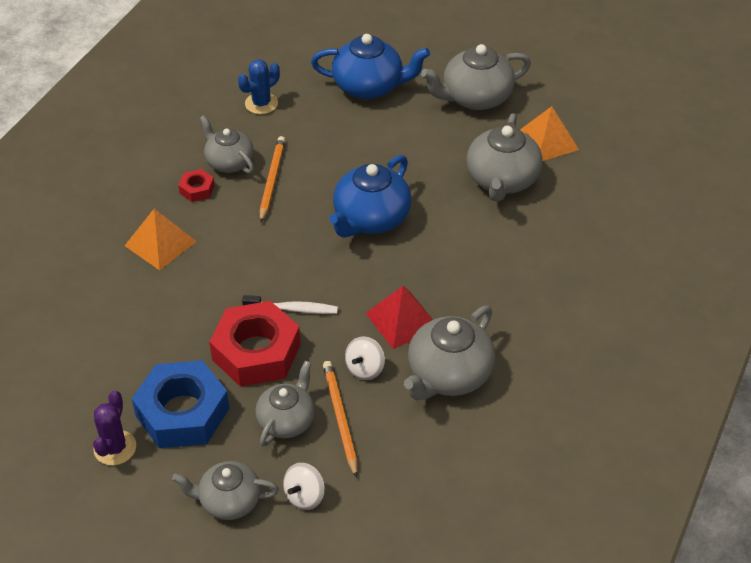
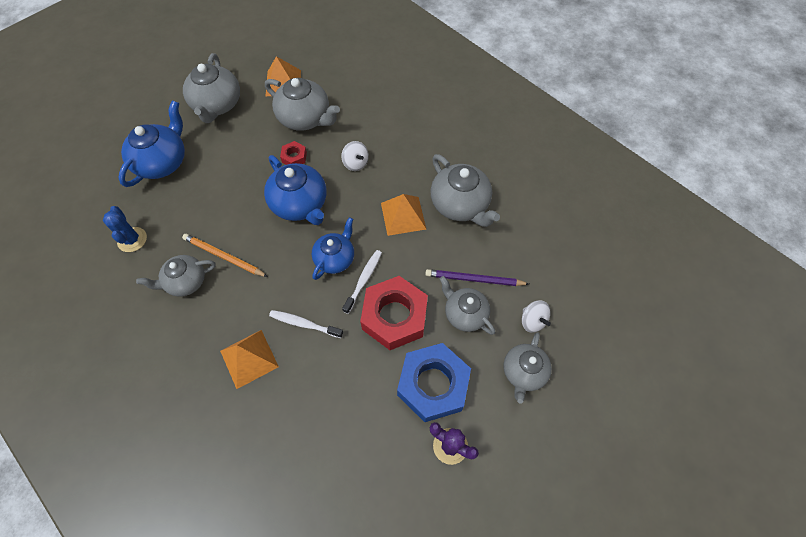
camera: 70 degrees left, 15 degrees up
red nut [178,169,215,202] -> red nut moved to [280,141,307,165]
orange pencil [323,361,357,478] -> purple pencil [425,269,529,286]
white spinning top [345,336,385,380] -> white spinning top moved to [341,141,369,171]
red pyramid [366,286,433,349] -> orange pyramid [381,194,426,236]
none -> white toothbrush [269,310,343,338]
none -> blue teapot [312,217,354,280]

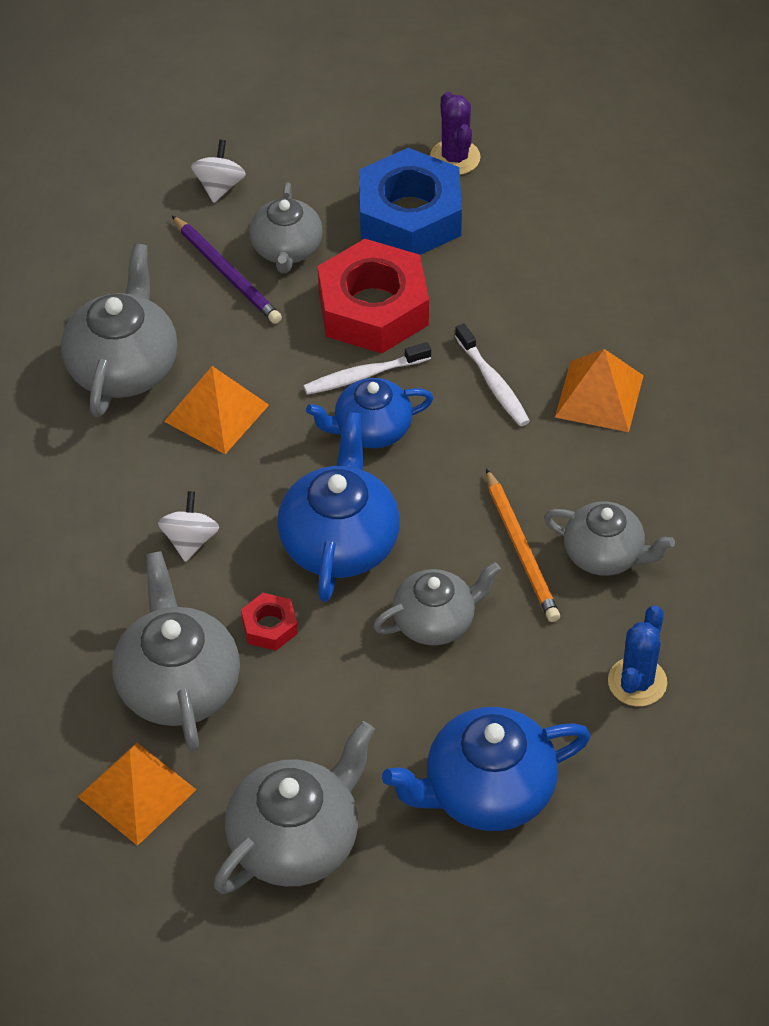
camera: 135 degrees left, 10 degrees down
grey teapot [503,332,552,404] -> grey teapot moved to [373,562,501,645]

